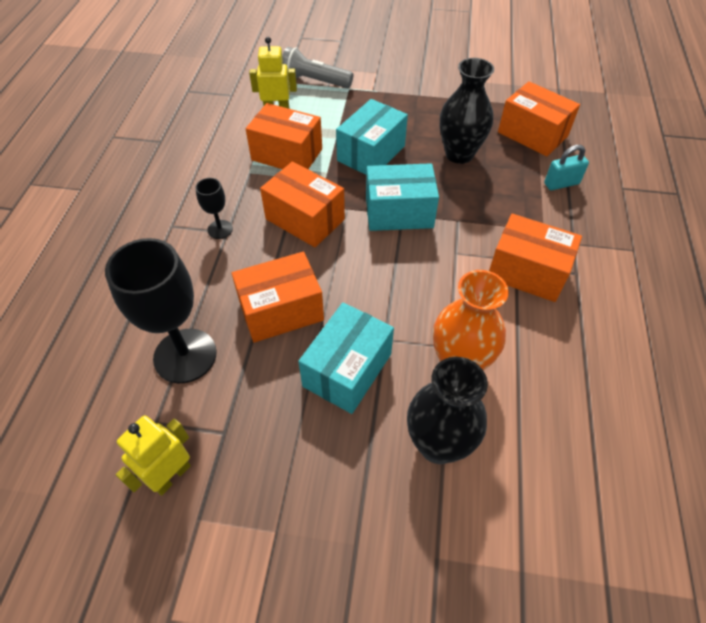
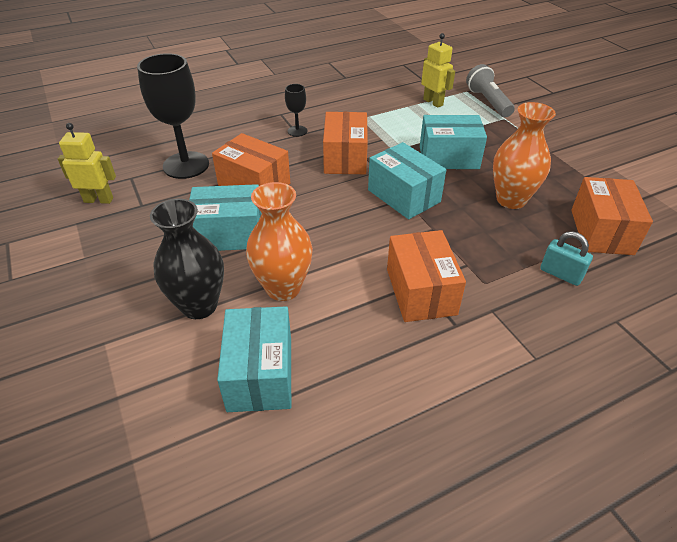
camera: 55 degrees right, 10 degrees down
orange box [246,103,322,169] -> none
black vase [440,58,494,164] -> orange vase [493,102,556,209]
none -> turquoise box [217,306,291,412]

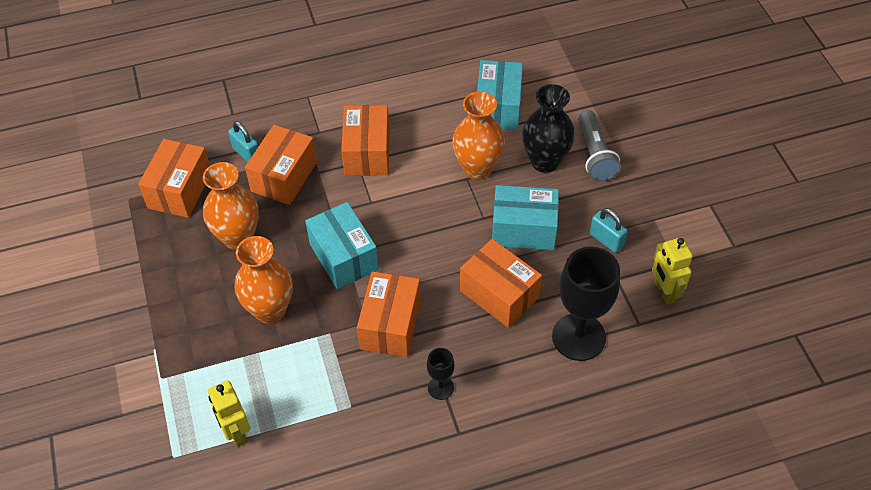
camera: 170 degrees left, 10 degrees up
yellow robot [58,123,116,204] -> yellow robot turned 60 degrees clockwise [652,237,693,304]
turquoise box [420,115,487,169] -> orange vase [234,236,293,324]
grey flashlight [466,64,515,117] -> grey flashlight moved to [578,110,621,182]
none -> orange box [245,125,317,205]
none -> turquoise padlock [590,208,628,253]

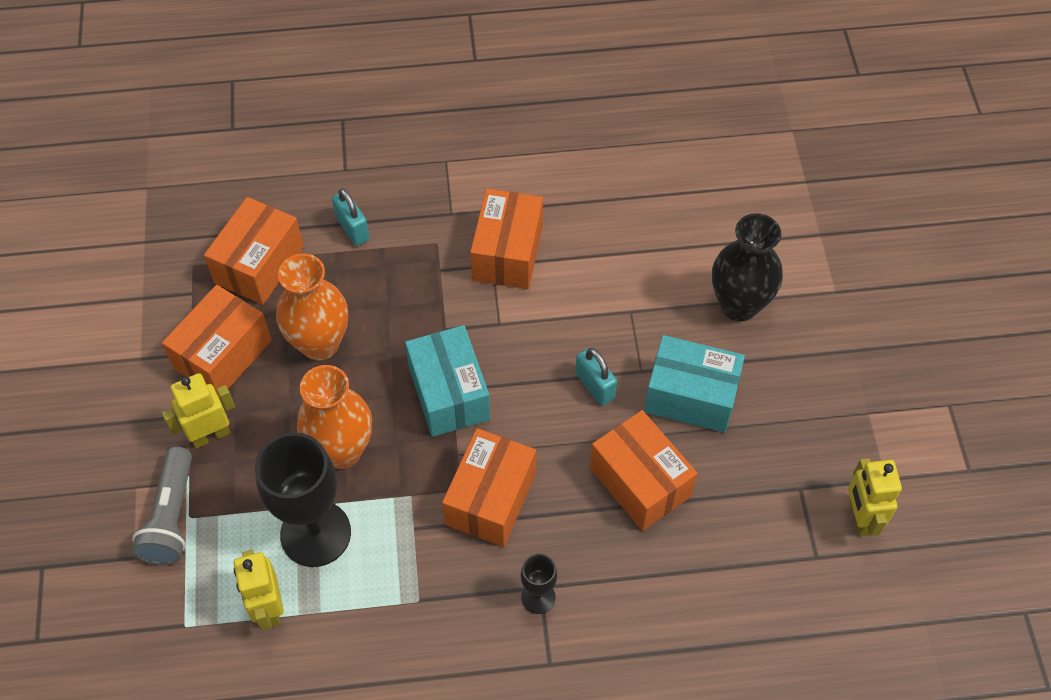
camera: 10 degrees right, 5 degrees up
orange box [245,125,317,205] -> orange box moved to [162,285,272,398]
orange vase [452,92,505,180] -> none
turquoise box [477,60,523,130] -> none
black goblet [552,247,620,361] -> black goblet moved to [255,432,351,567]
grey flashlight [578,110,621,182] -> grey flashlight moved to [132,447,192,565]
turquoise padlock [590,208,628,253] -> turquoise padlock moved to [575,348,617,406]
none -> yellow robot [162,373,235,449]

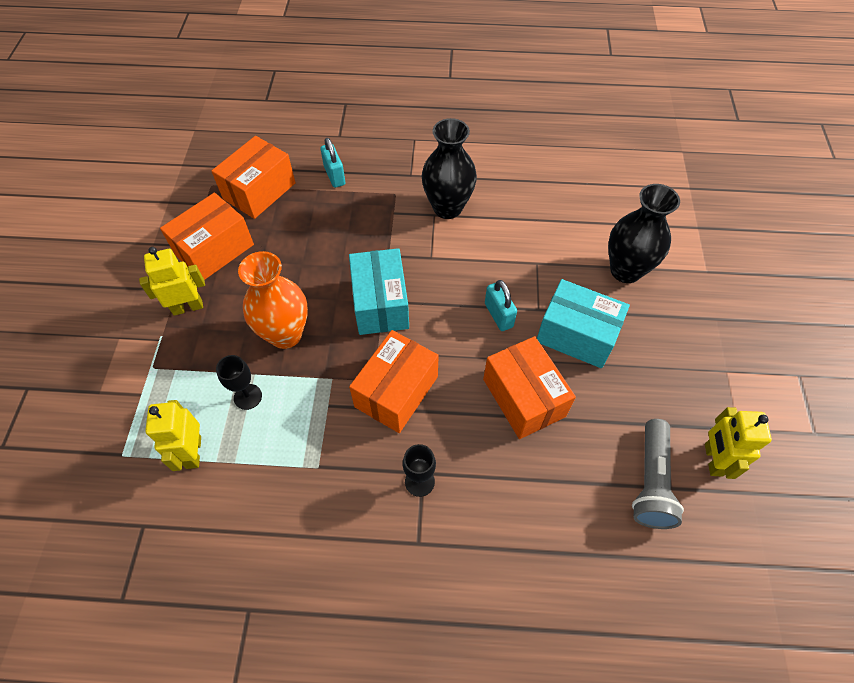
camera: 10 degrees right, 0 degrees up
grey flashlight [132,447,192,565] -> grey flashlight moved to [632,419,684,529]
black goblet [255,432,351,567] -> black goblet [216,355,262,410], size x0.48
orange vase [276,253,348,361] -> none
orange box [470,189,543,289] -> black vase [422,118,477,219]

